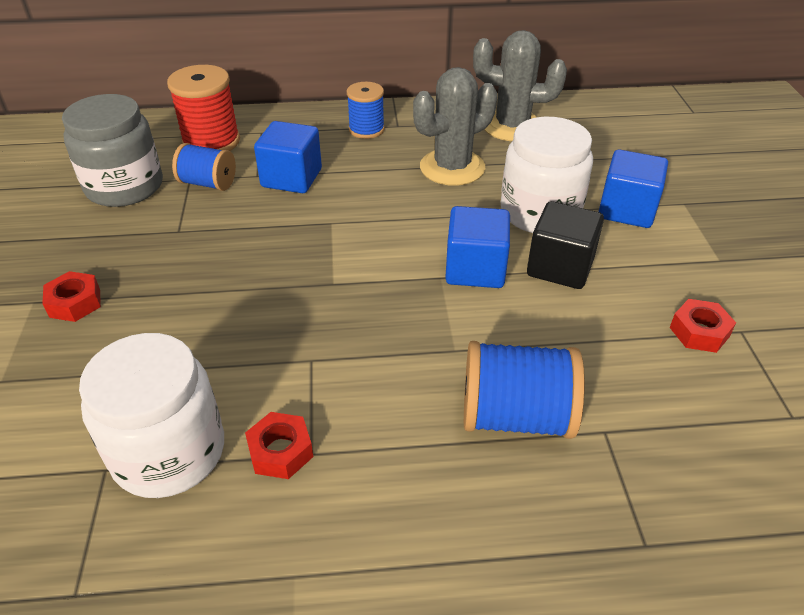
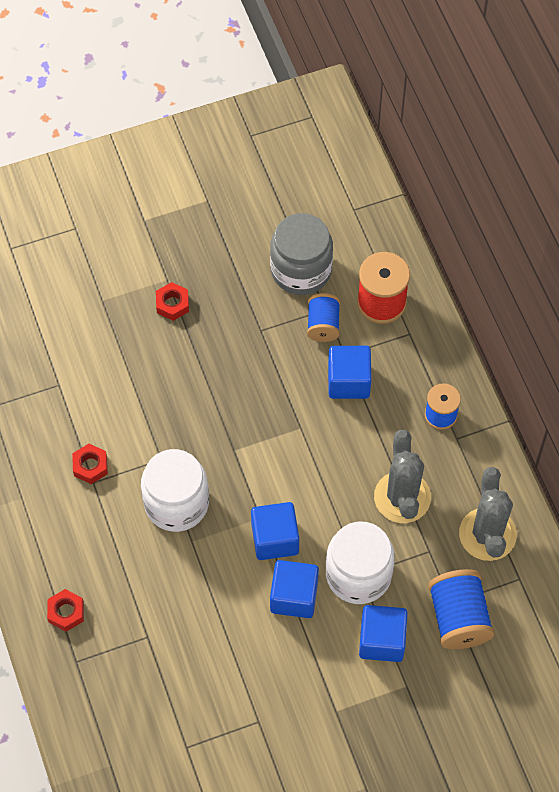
camera: 75 degrees right, 20 degrees up
white jar [79,333,224,498] -> white jar moved to [141,449,209,532]
grey cactus [413,67,497,186] -> grey cactus turned 45 degrees clockwise [374,430,431,523]
blue spool [464,341,585,439] -> blue spool moved to [428,569,495,649]
black cube [527,201,604,289] -> blue cube [270,560,319,618]
red nut [670,299,736,353] -> red nut moved to [47,589,84,632]

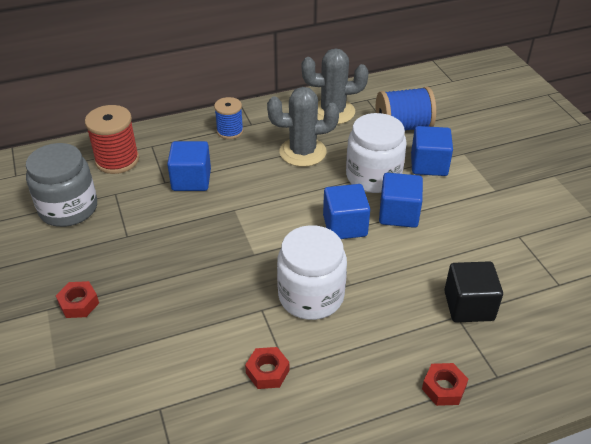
camera: 90 degrees left, 20 degrees down
blue spool [307,293,340,342] -> none
none -> black cube [444,261,503,322]

